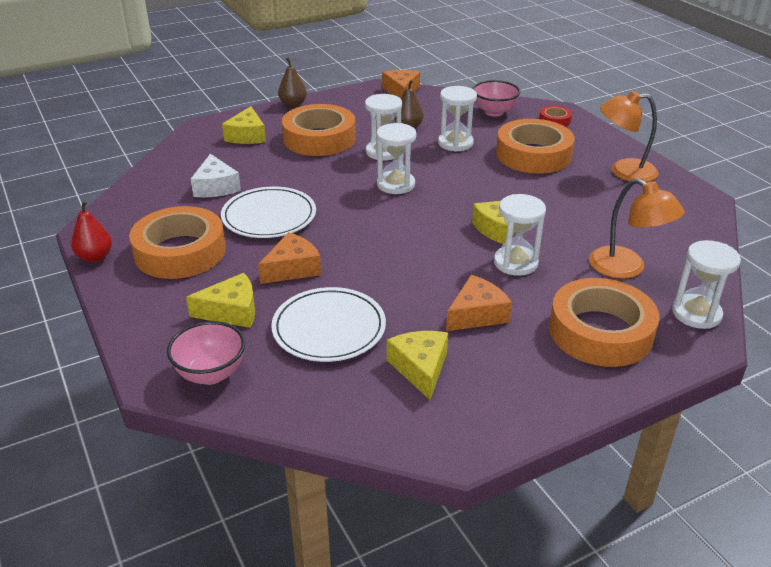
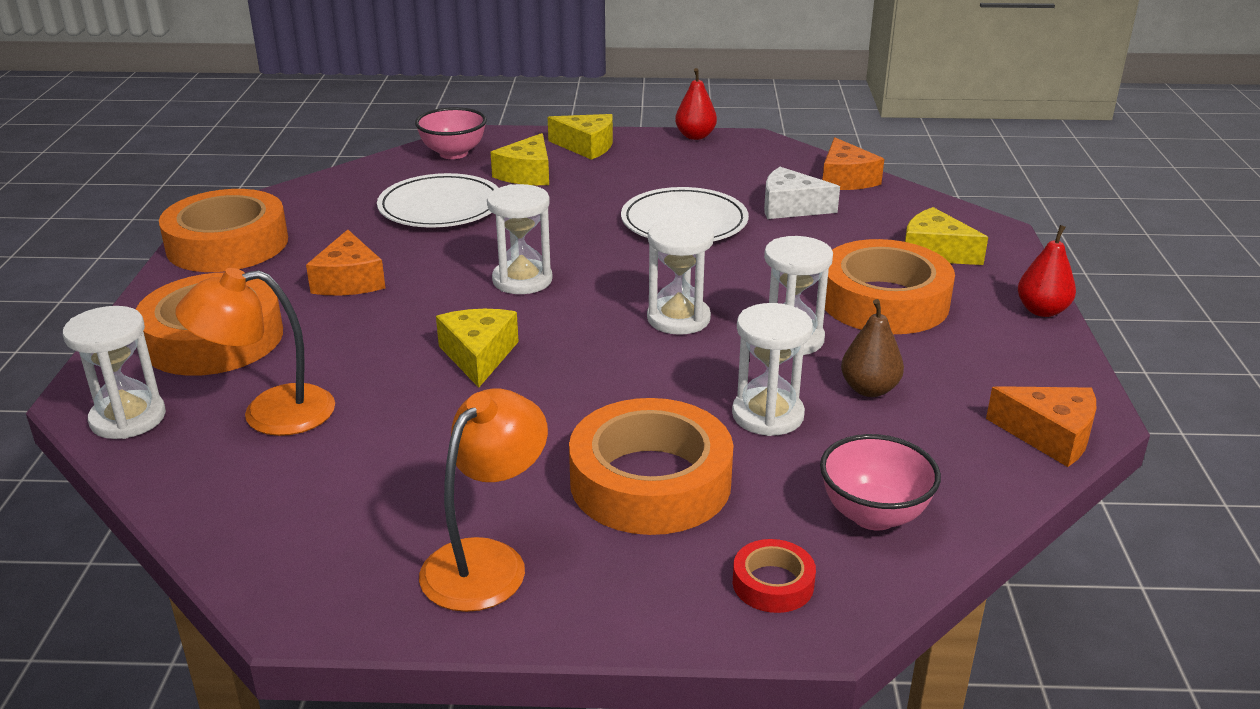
camera: 120 degrees right, 5 degrees down
orange tape [129,206,226,279] -> orange tape moved to [159,189,288,272]
orange cheese [258,232,321,284] -> orange cheese moved to [823,137,884,190]
brown pear [278,58,307,107] -> red pear [1018,225,1076,317]
yellow cheese [387,331,448,400] -> yellow cheese moved to [548,114,613,160]
white hourglass [494,194,546,276] -> white hourglass moved to [487,184,553,294]

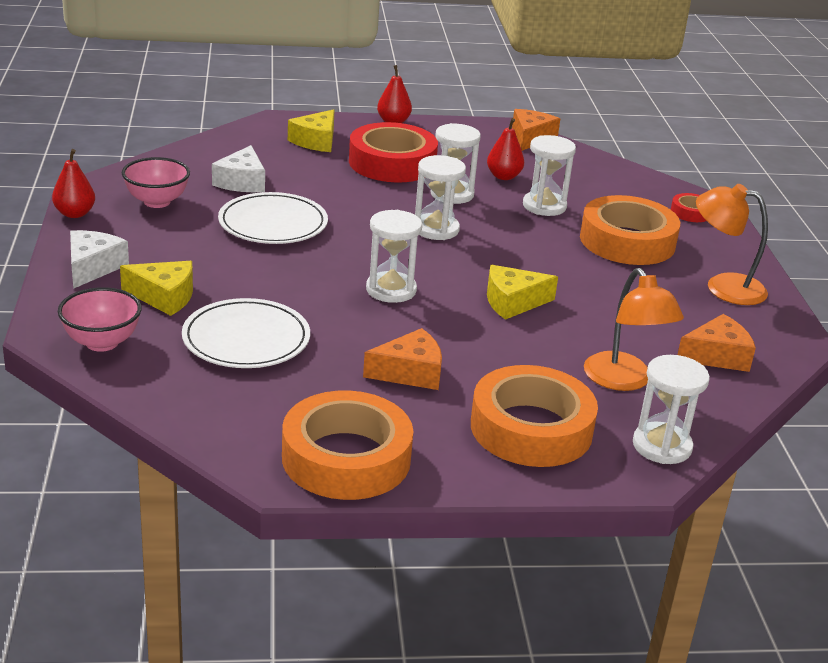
camera: 100 degrees left, 0 degrees up
yellow cheese [548,114,613,160] -> white cheese [70,230,129,289]
pink bowl [820,434,941,531] -> pink bowl moved to [122,157,190,208]
orange cheese [823,137,884,190] -> orange cheese moved to [677,314,756,372]
orange tape [825,239,955,334] -> red tape [349,122,438,182]
brown pear [841,299,904,397] -> red pear [487,118,524,180]

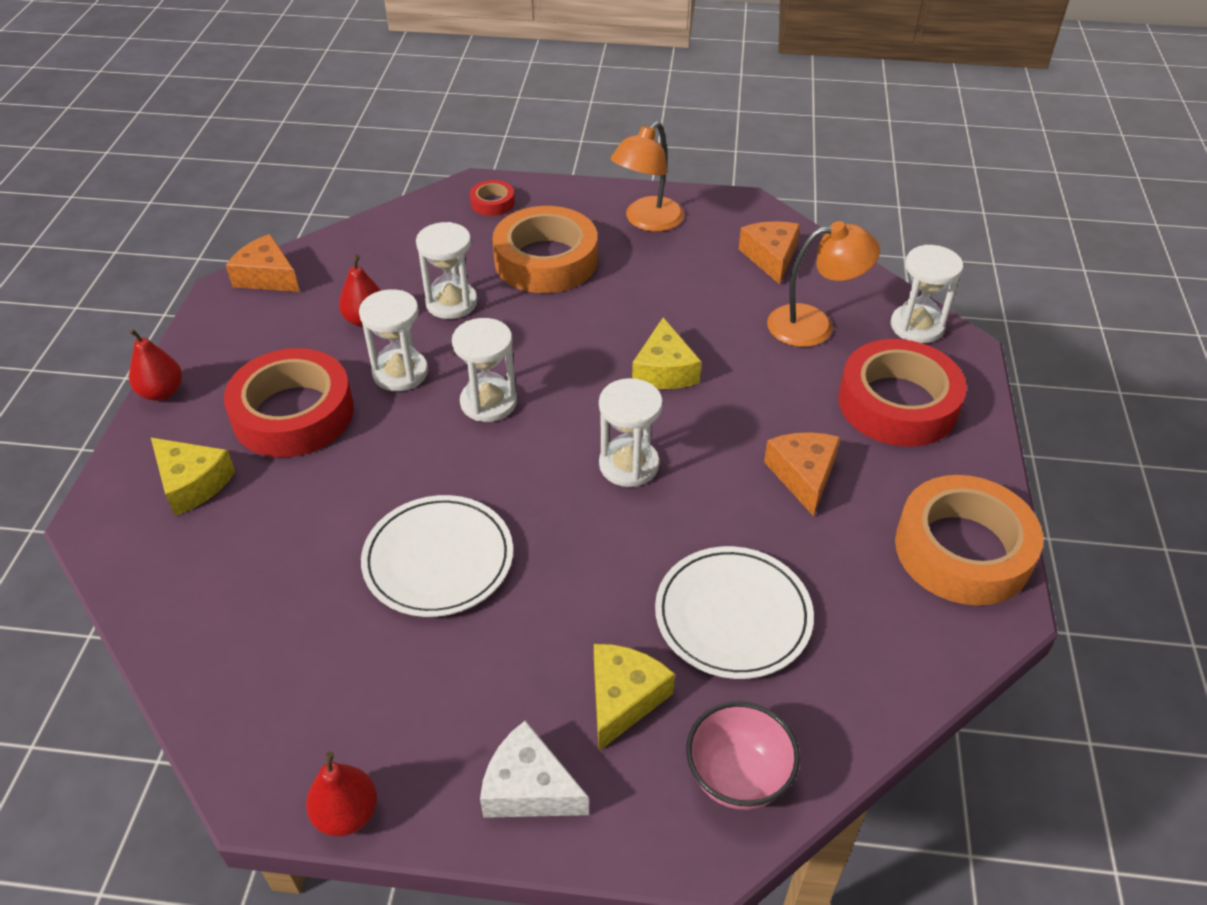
camera: 75 degrees left, 15 degrees up
pink bowl [122,157,190,208] -> none
white cheese [212,145,265,192] -> none
orange tape [471,365,598,467] -> red tape [838,339,967,447]

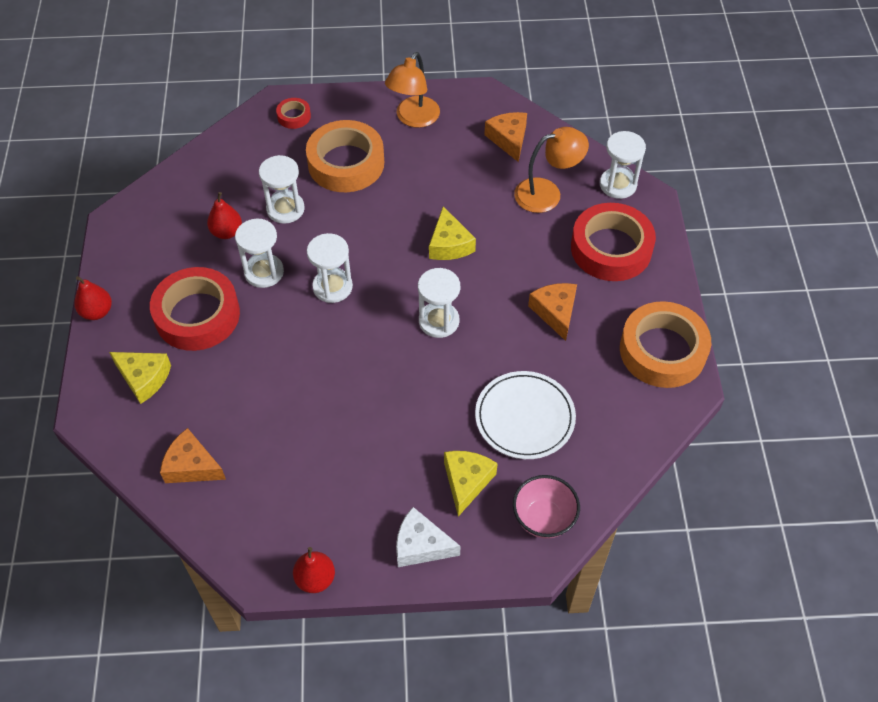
camera: 10 degrees left, 10 degrees up
orange cheese [226,234,300,292] -> orange cheese moved to [160,428,226,483]
white plate [361,495,513,617] -> none

